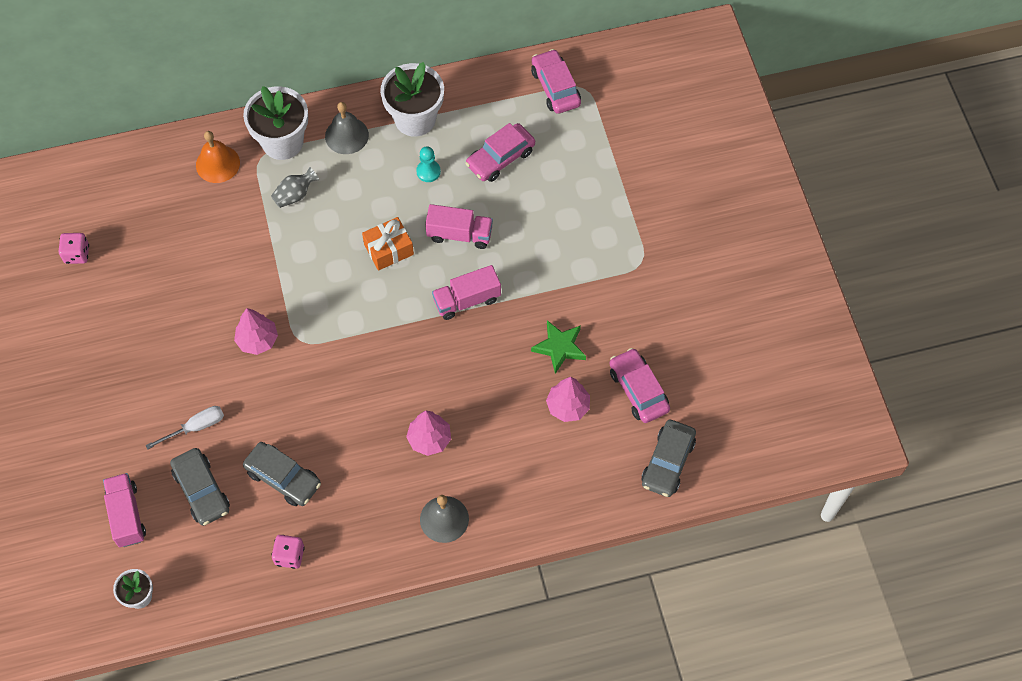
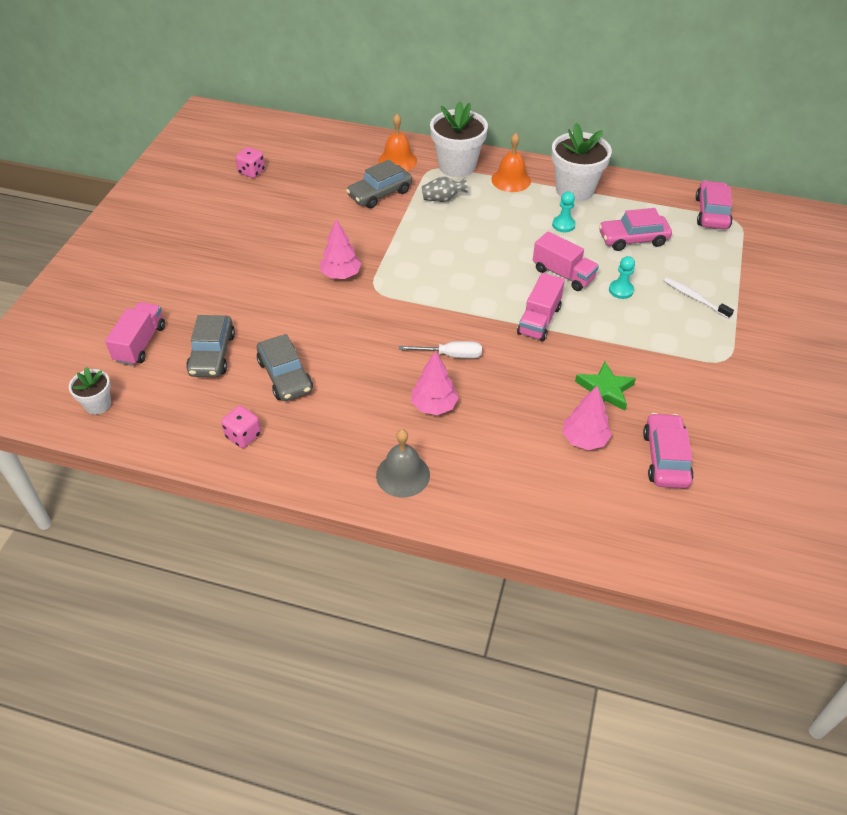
camera: 30 degrees right, 15 degrees down
white screwdriver [146,406,224,449] -> white screwdriver moved to [399,341,482,359]
grey bell [325,102,369,154] -> orange bell [491,133,531,192]
orange gift [362,217,414,271] -> none
pink truck [432,265,501,320] -> pink truck turned 75 degrees counterclockwise [517,273,565,342]
grey car [641,420,696,497] -> grey car moved to [346,160,412,208]
none -> turquoise pawn [609,256,635,299]
none -> white toothbrush [664,277,734,319]

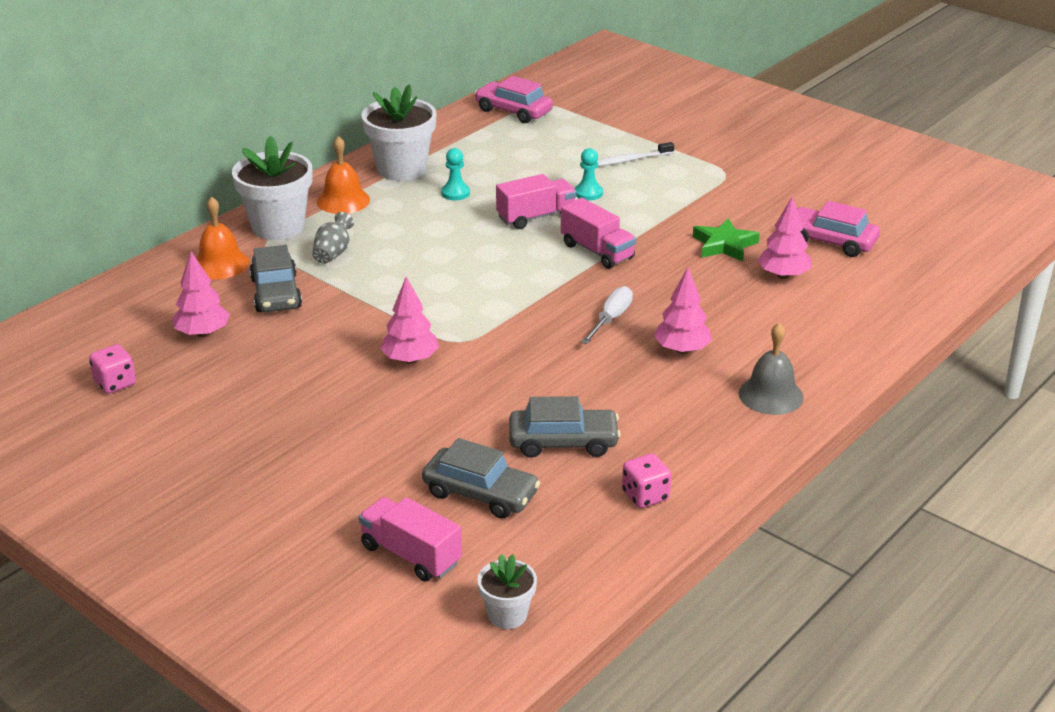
camera: 65 degrees left, 15 degrees down
pink car [599,208,672,251] -> none
none -> pink tree [172,252,230,337]

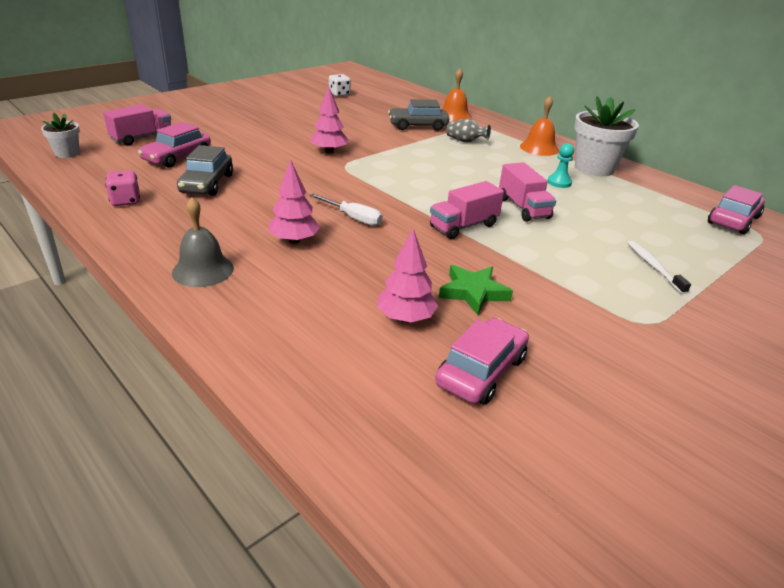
camera: 95 degrees right, 0 degrees up
pink dice [89,344,136,394] -> white dice [329,74,351,97]
pink tree [172,252,230,337] -> none
white flower pot [232,136,312,240] -> none
grey car [422,438,540,519] -> pink car [138,122,211,168]
turquoise pawn [574,148,603,201] -> none

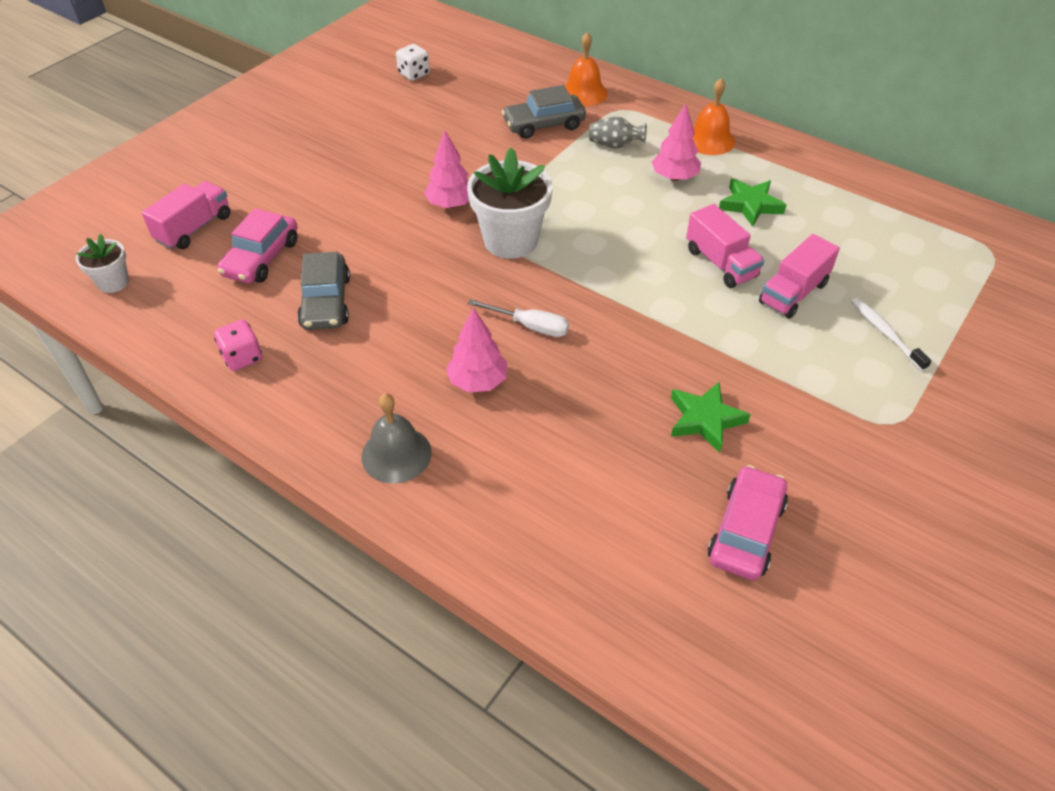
camera: 10 degrees left, 15 degrees up
pink tree [377,229,438,323] -> pink tree moved to [652,104,701,181]
pink truck [430,181,504,239] -> pink truck moved to [759,234,840,319]
turquoise pawn [548,143,574,188] -> green star [719,178,786,227]
white flower pot [574,96,639,176] -> white flower pot moved to [467,148,553,259]
pink car [708,185,765,234] -> none

